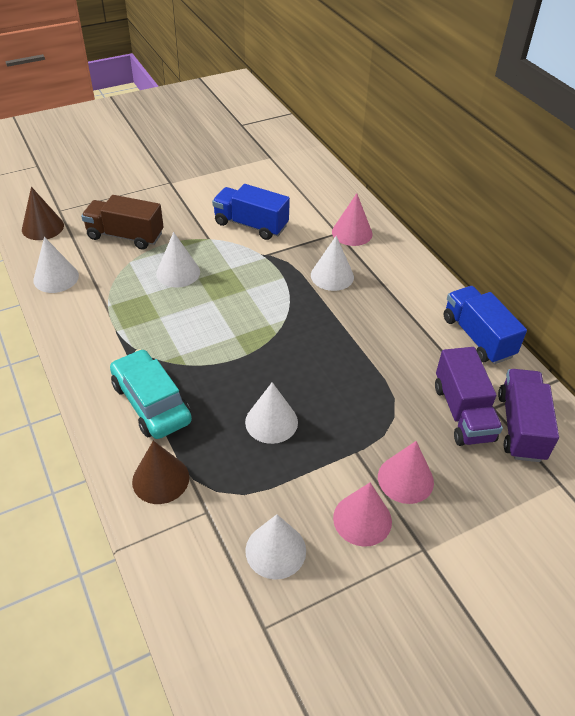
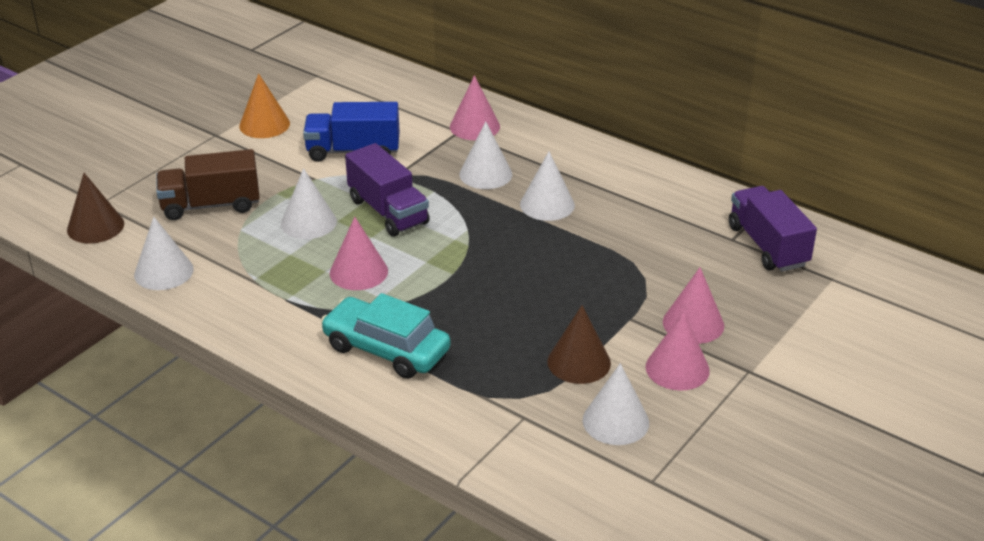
camera: 25 degrees left, 10 degrees down
brown cone [132,441,189,504] -> brown cone moved to [547,305,611,384]
white cone [245,382,298,444] -> white cone moved to [520,151,575,221]
purple truck [435,347,503,446] -> purple truck moved to [345,143,430,237]
blue truck [444,286,527,364] -> none
none -> orange cone [239,73,290,138]
none -> pink cone [330,217,388,290]

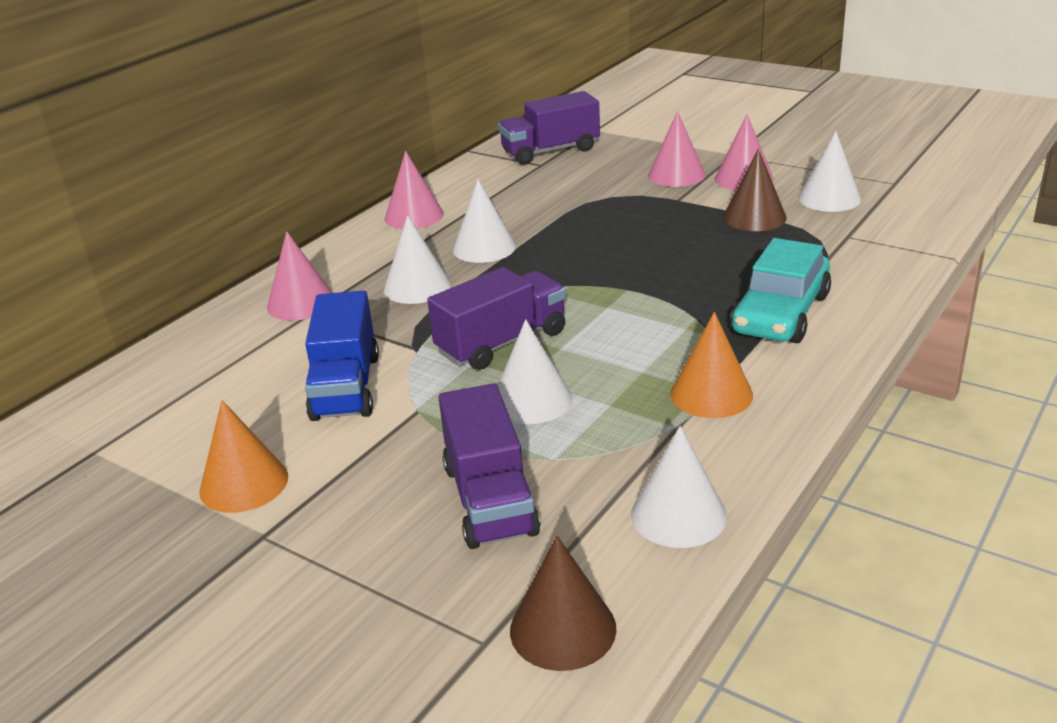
camera: 90 degrees left, 5 degrees down
brown truck [156,149,260,220] -> purple truck [438,383,540,549]
pink cone [330,217,388,290] -> pink cone moved to [385,151,444,229]
none -> orange cone [670,312,753,418]

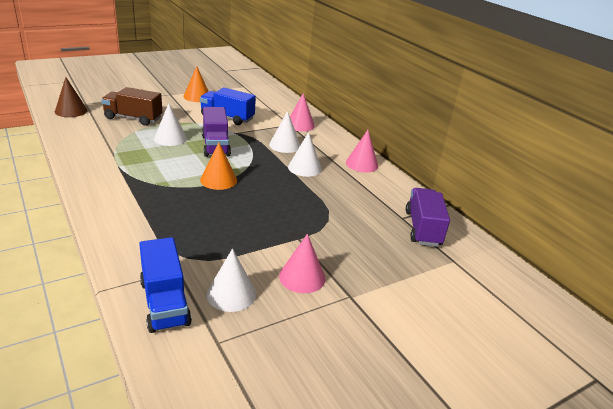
camera: 110 degrees right, 0 degrees up
purple truck [438,383,540,549] -> brown truck [101,87,162,126]
white cone [631,426,727,548] -> none
pink cone [648,111,706,187] -> none
orange cone [670,312,753,418] -> orange cone moved to [200,142,237,190]
brown cone [723,149,787,231] -> none
turquoise car [731,238,831,343] -> none
none -> blue truck [139,237,192,333]

